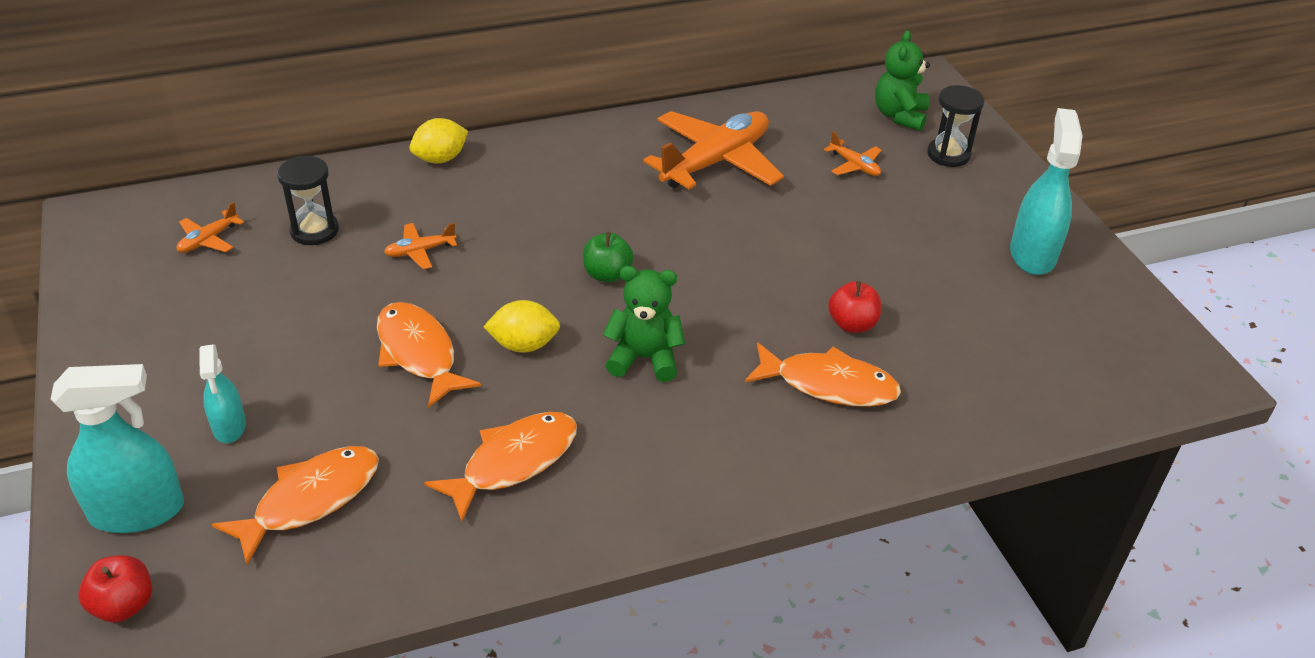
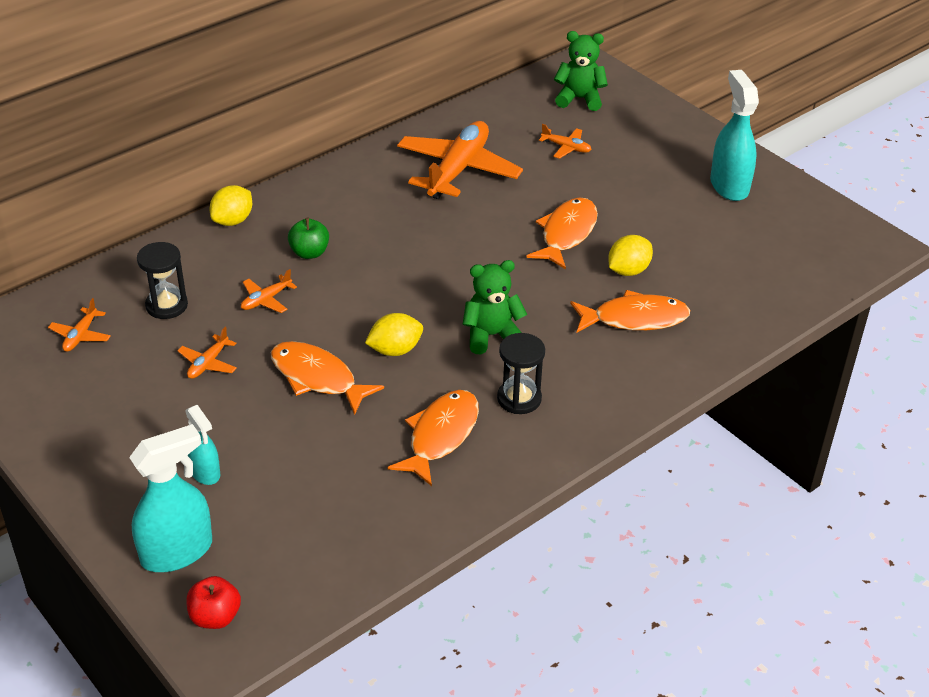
camera: 20 degrees left, 0 degrees up
orange fish [211,446,379,565] -> orange fish moved to [526,197,598,269]
green apple [583,232,634,283] -> green apple moved to [288,218,329,259]
red apple [828,281,882,333] -> yellow lemon [608,235,653,276]
green teddy bear [875,30,930,131] -> green teddy bear turned 105 degrees clockwise [554,31,608,111]
black hourglass [927,85,984,167] -> black hourglass moved to [497,333,545,414]
none -> orange plane [177,327,237,379]

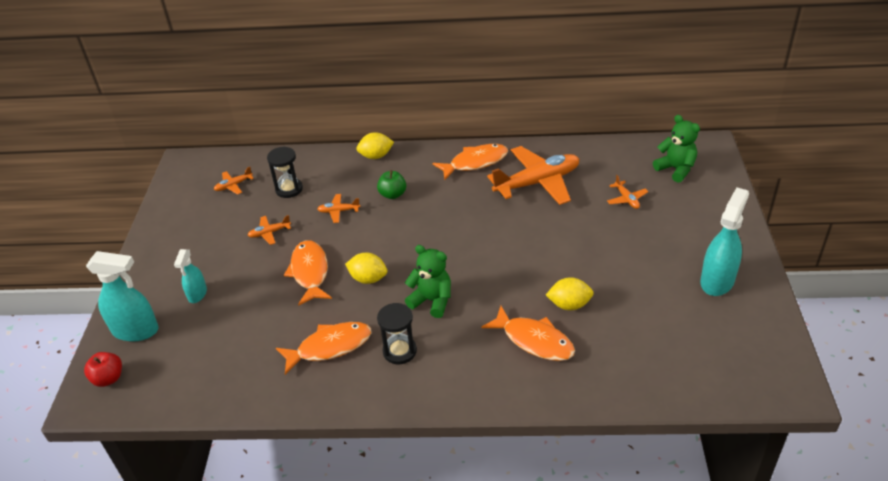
camera: 45 degrees right, 0 degrees up
orange fish [526,197,598,269] -> orange fish moved to [433,144,508,180]

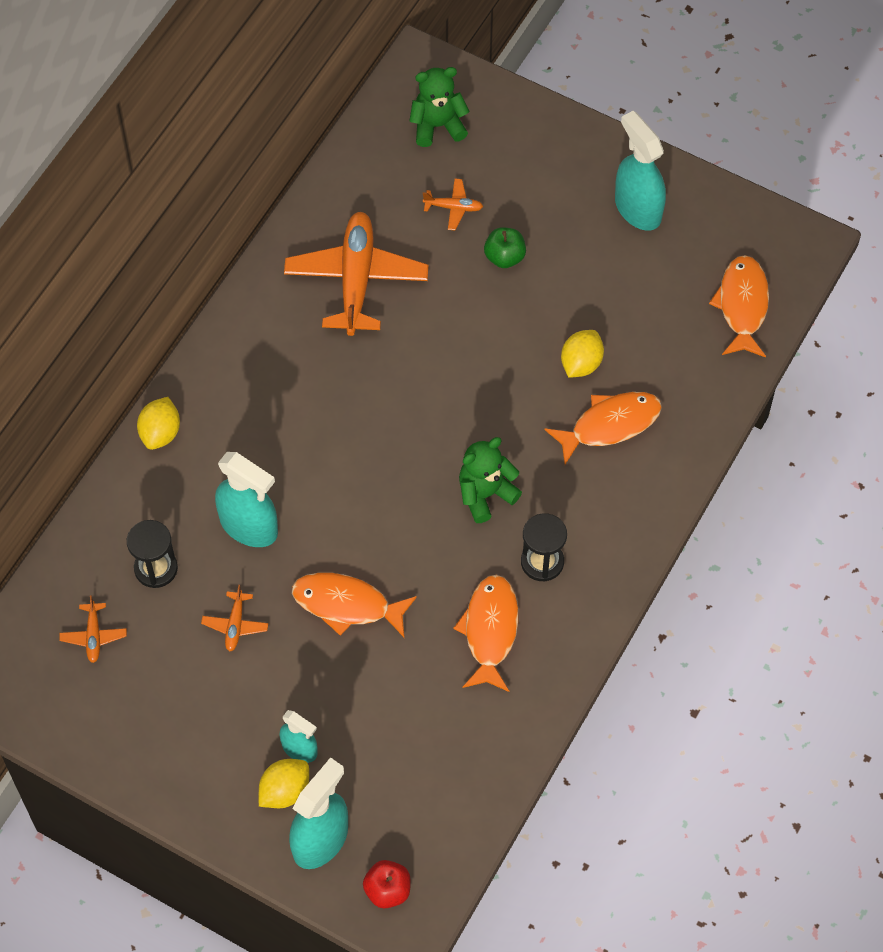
camera: 65 degrees left, 20 degrees up
orange plane [317,194,360,223] -> turquoise spray bottle [215,452,278,547]
yellow lemon [345,253,387,284] -> yellow lemon moved to [259,759,309,808]
green apple [377,170,406,199] -> green apple moved to [484,227,526,268]
orange fish [433,144,508,180] -> orange fish moved to [709,255,769,358]

